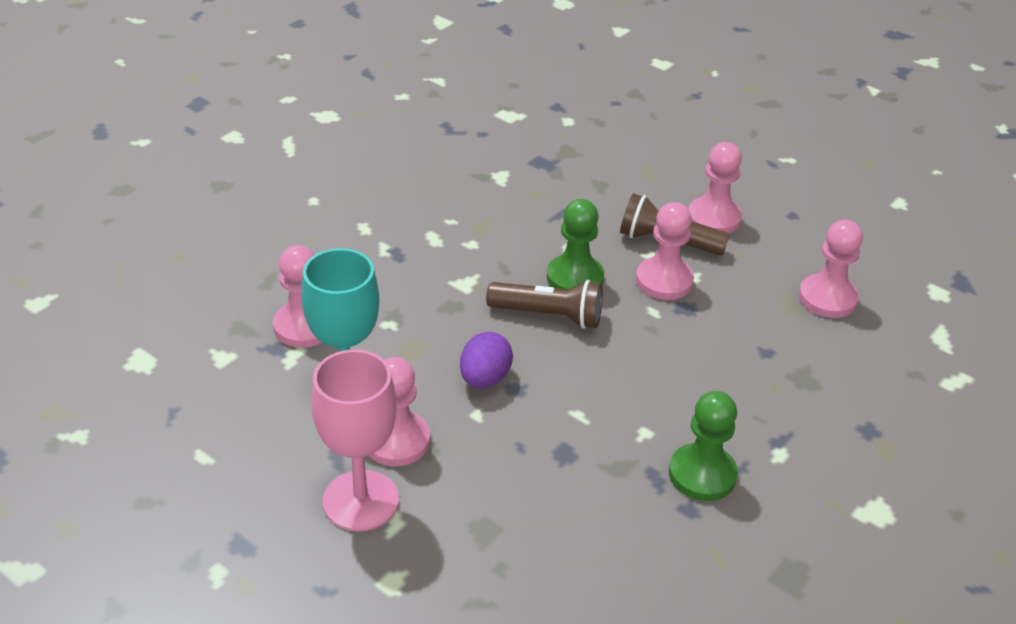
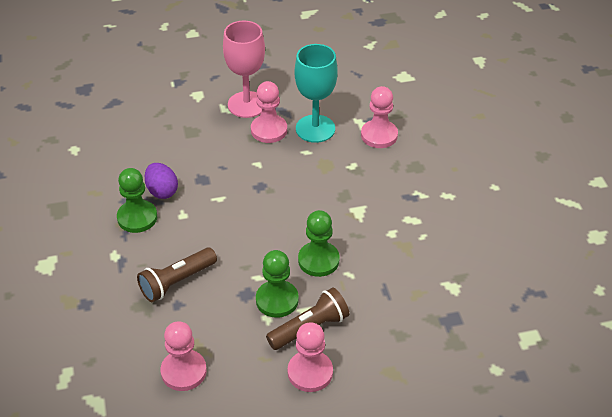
camera: 130 degrees right, 5 degrees up
purple egg [460,332,513,388] -> purple egg moved to [145,163,178,199]
brown flashlight [486,280,603,329] -> brown flashlight moved to [137,247,217,302]
pink pawn [636,202,694,300] -> green pawn [256,250,299,318]

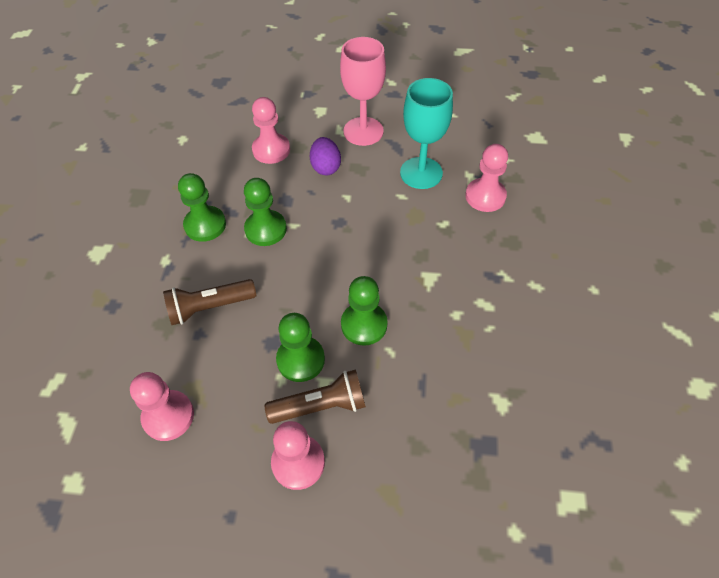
camera: 20 degrees right, 10 degrees up
purple egg [145,163,178,199] -> purple egg moved to [310,137,341,175]
pink pawn [251,81,287,143] -> pink pawn moved to [252,97,290,164]
none -> green pawn [244,178,287,246]

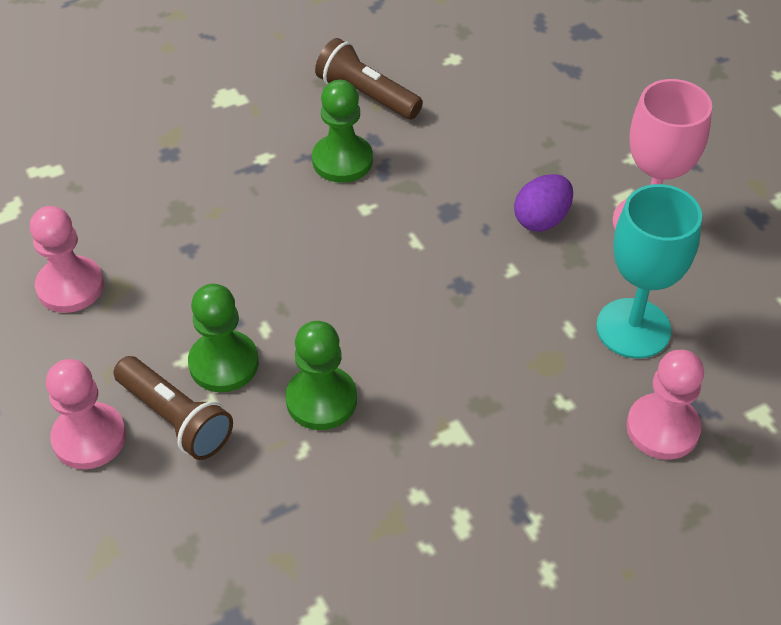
camera: 55 degrees right, 5 degrees down
brown flashlight [163,279,256,325] -> brown flashlight moved to [315,38,423,120]
green pawn [244,178,287,246] -> none
pink pawn [252,97,290,164] -> none

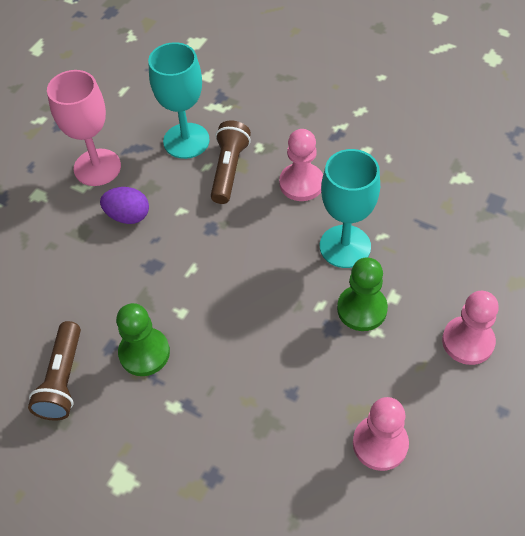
camera: 120 degrees left, 5 degrees up
brown flashlight [114,356,233,460] -> brown flashlight moved to [211,121,251,204]
green pawn [285,321,357,430] -> turquoise goblet [320,149,380,268]
pink pawn [626,350,704,460] -> pink pawn moved to [279,129,323,201]

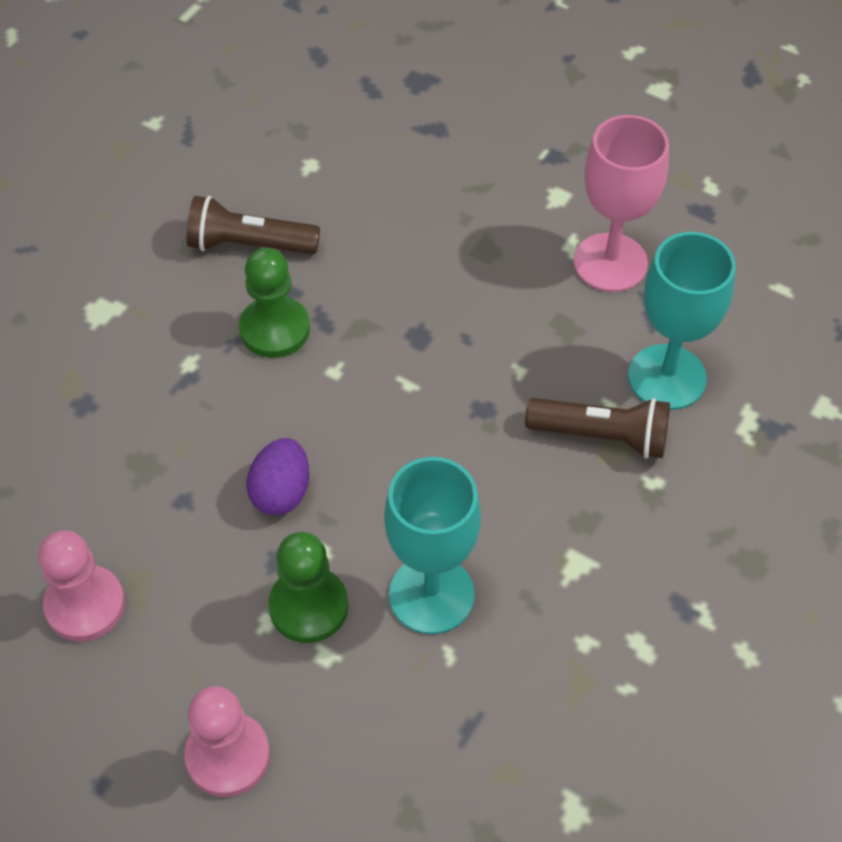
camera: 90 degrees right, 0 degrees up
purple egg [100,187,149,224] -> purple egg moved to [246,438,309,515]
pink pawn [279,129,323,201] -> none

